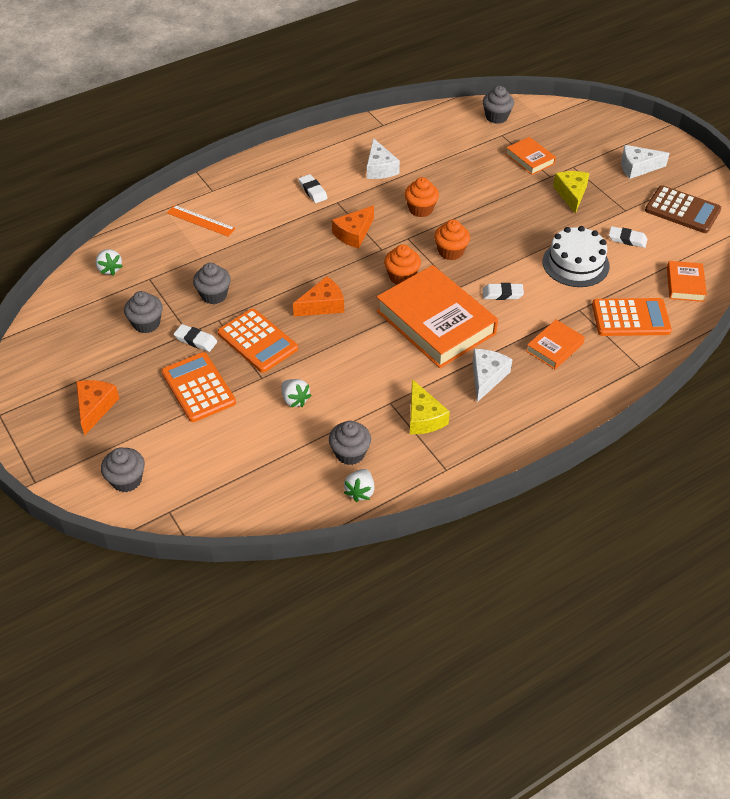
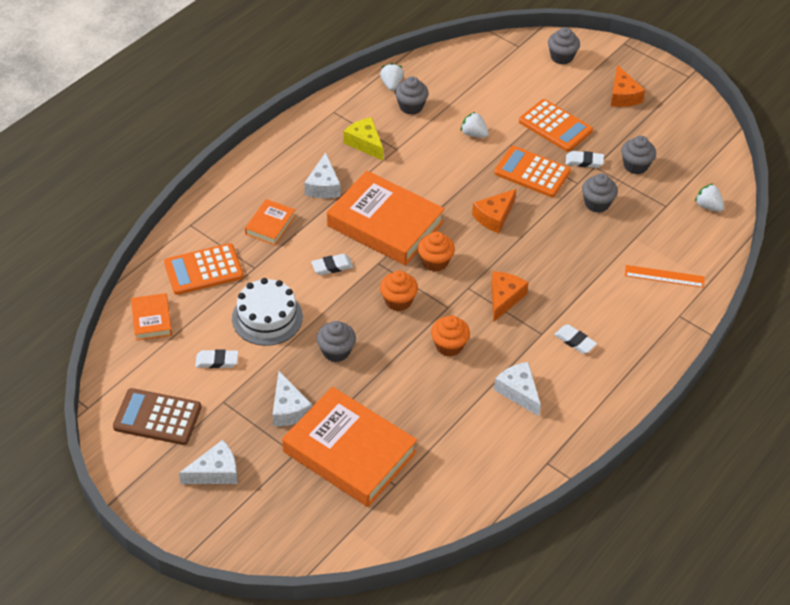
camera: 160 degrees right, 0 degrees up
grey cupcake [482,86,514,124] -> grey cupcake moved to [316,321,356,362]
orange book [506,137,556,175] -> orange book [282,387,417,507], size x2.11
yellow cheese [553,171,590,214] -> white cheese [272,371,312,426]

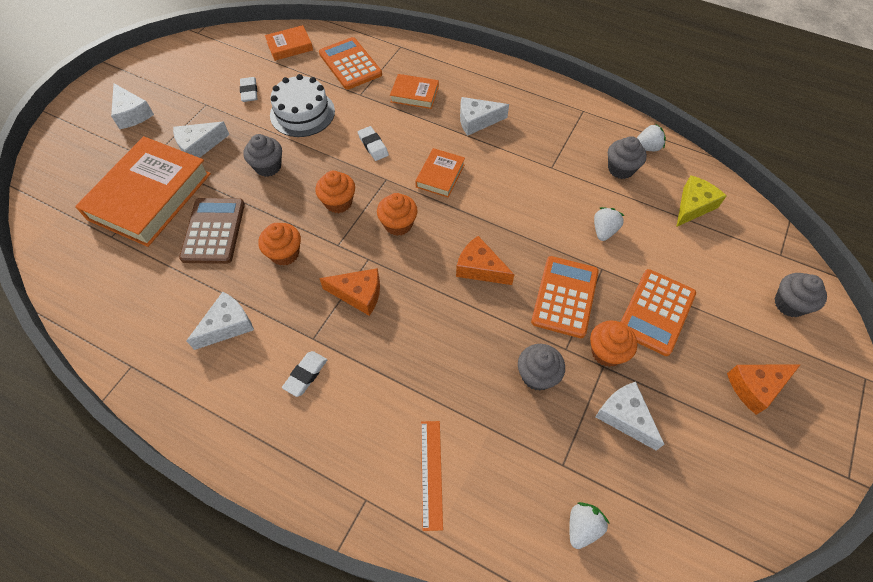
camera: 80 degrees right, 10 degrees up
brown calculator [113,388,201,445] -> brown calculator moved to [179,198,245,264]
orange book [327,171,445,266] -> orange book [415,148,465,198], size x0.47
yellow cheese [344,117,383,161] -> yellow cheese moved to [676,175,726,227]
white eraser [566,151,604,168] -> orange cupcake [590,320,637,367]
grey cupcake [621,136,656,174] -> white cheese [596,382,664,451]

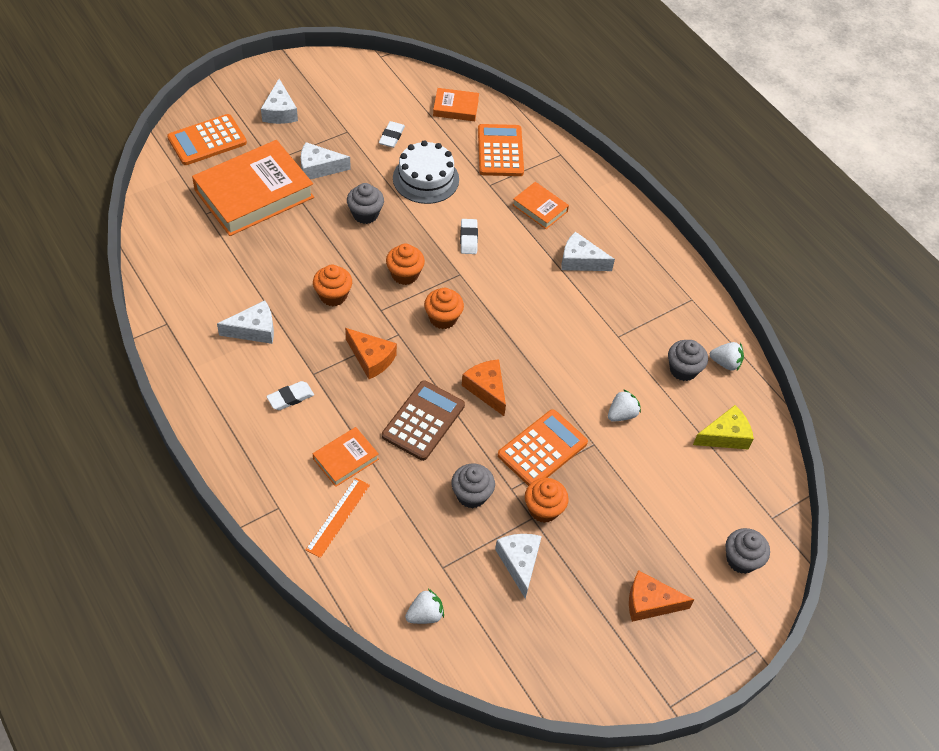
camera: 25 degrees right, 5 degrees down
brown calculator [179,198,245,264] -> brown calculator moved to [382,380,465,461]
orange book [415,148,465,198] -> orange book moved to [313,427,379,487]
orange calculator [621,269,696,356] -> orange calculator moved to [167,114,247,165]

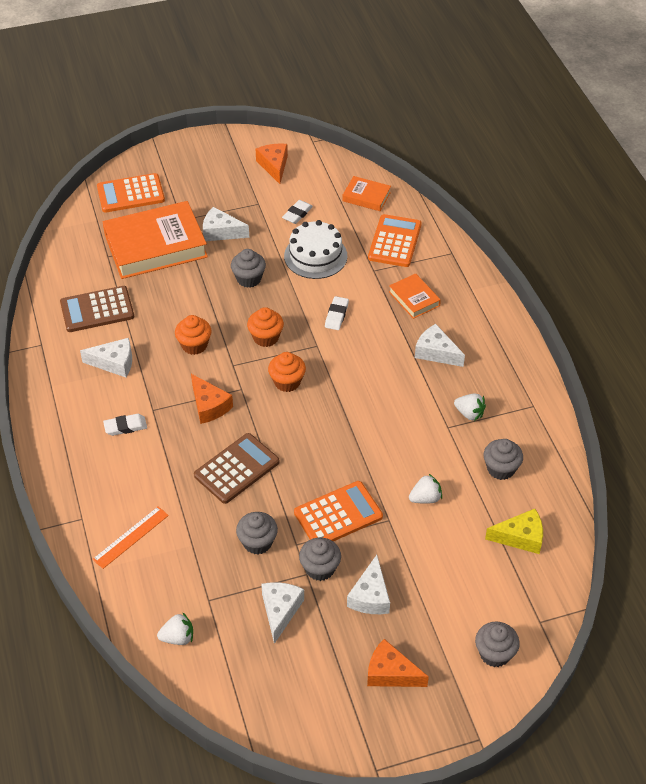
camera: 20 degrees right, 5 degrees down
white cheese [261,79,298,124] -> white cheese moved to [347,555,390,614]
orange book [313,427,379,487] -> none
orange cheese [462,359,506,416] -> orange cheese moved to [256,143,288,184]
orange cupcake [525,478,569,523] -> grey cupcake [299,537,341,581]
white strawberry [710,342,744,371] -> white strawberry moved to [454,394,486,421]
none -> brown calculator [60,286,134,332]

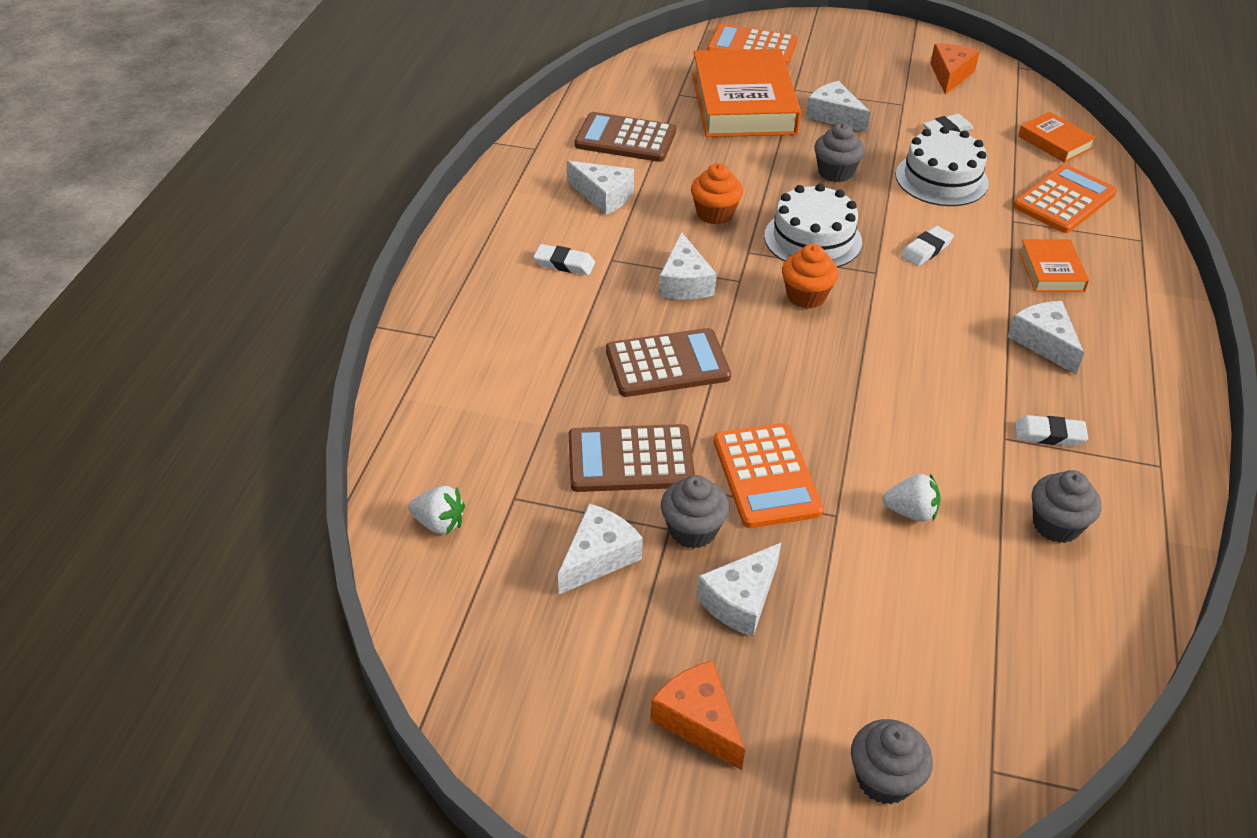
camera: 30 degrees right, 5 degrees down
orange ruler [92,507,169,569] -> none
orange book [103,201,208,279] -> orange book turned 75 degrees clockwise [692,49,801,137]
orange cheese [191,374,233,424] -> white cheese [659,232,717,300]
grey cupcake [236,512,278,554] -> brown calculator [569,424,695,492]
orange cupcake [247,307,284,347] -> white cake [764,183,862,268]
orange calculator [294,481,383,541] -> orange calculator turned 75 degrees clockwise [714,423,824,528]
white strawberry [454,394,486,421] -> white eraser [1015,415,1088,446]
yellow cheese [485,509,543,554] -> none

